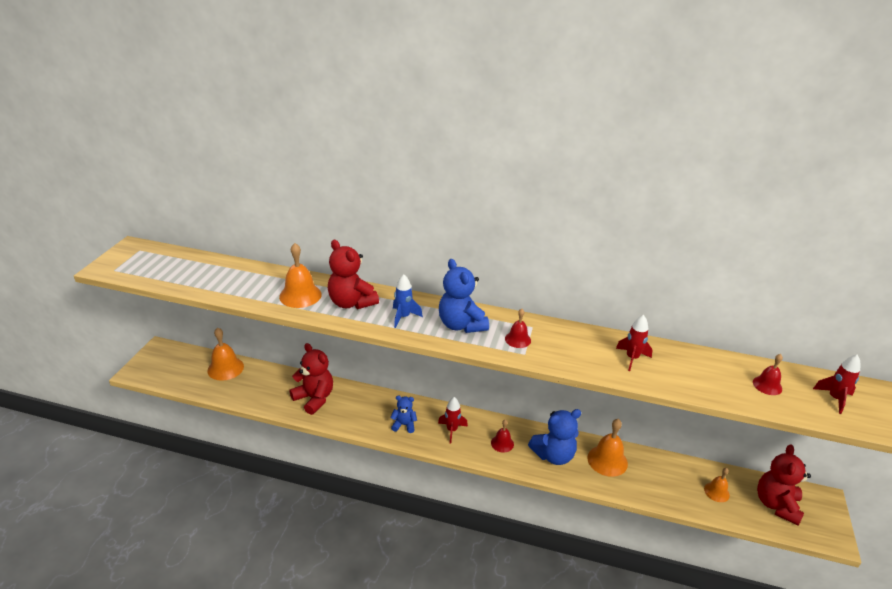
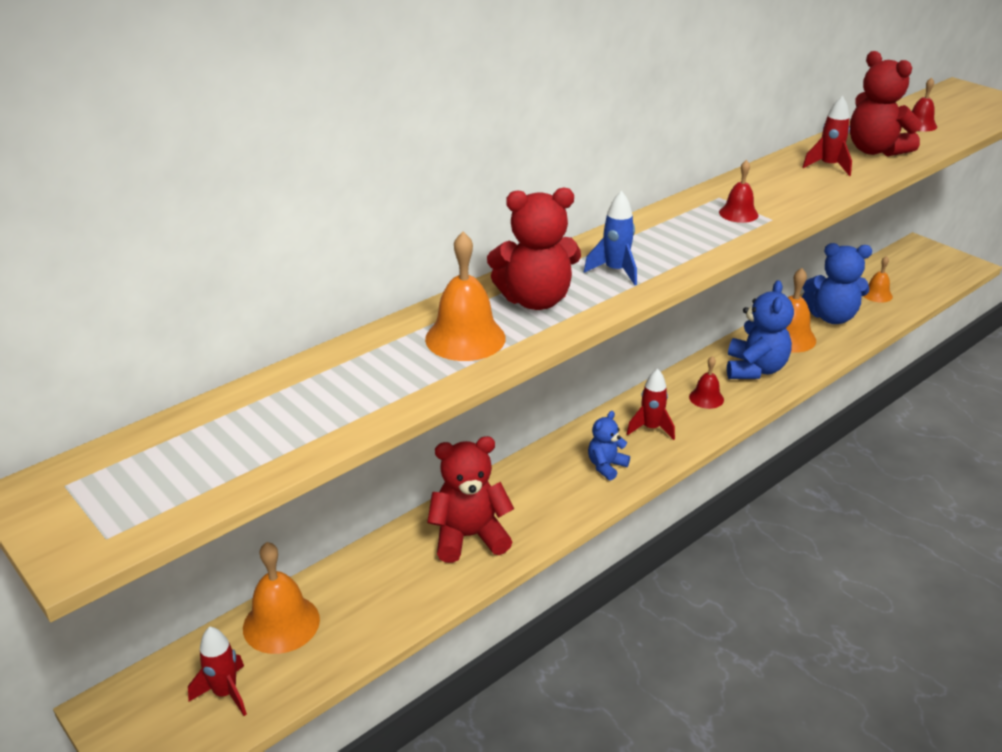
camera: 55 degrees left, 0 degrees up
blue teddy bear [439,259,489,333] -> blue teddy bear moved to [802,243,872,324]
red teddy bear [757,444,811,526] -> red teddy bear moved to [850,51,922,156]
red rocket [813,354,860,414] -> red rocket moved to [188,627,247,716]

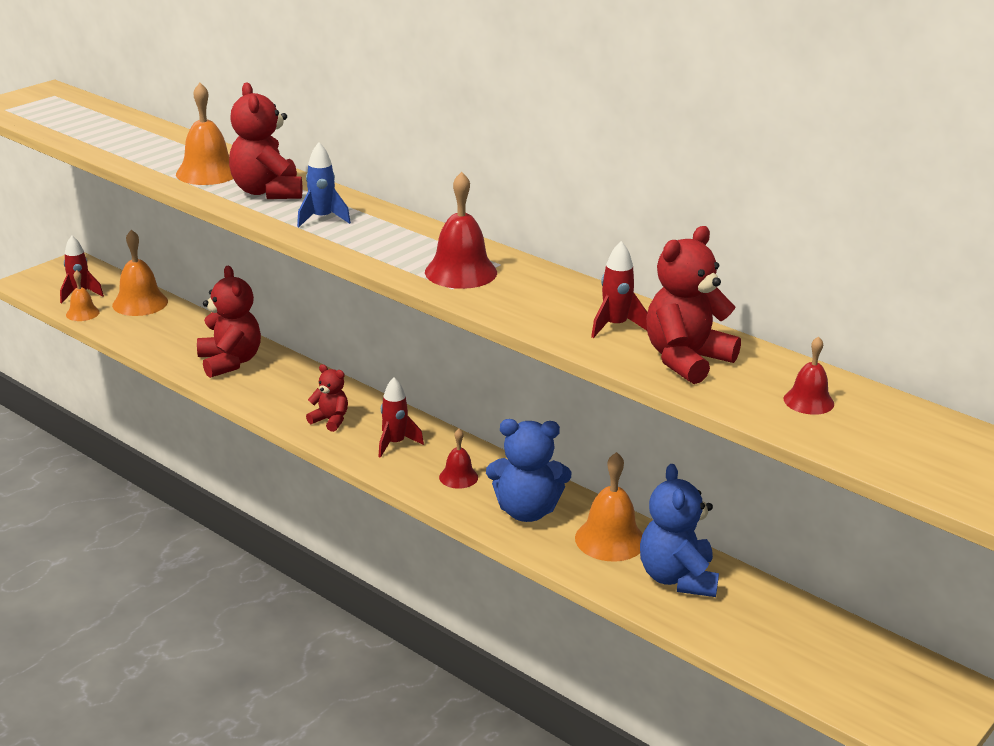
camera: 80 degrees right, 5 degrees down
blue teddy bear [588,411,630,481] -> red teddy bear [306,364,348,432]
red bell [719,160,758,223] -> red bell [425,172,497,289], size x1.69
orange bell [863,256,893,303] -> orange bell moved to [66,270,100,321]

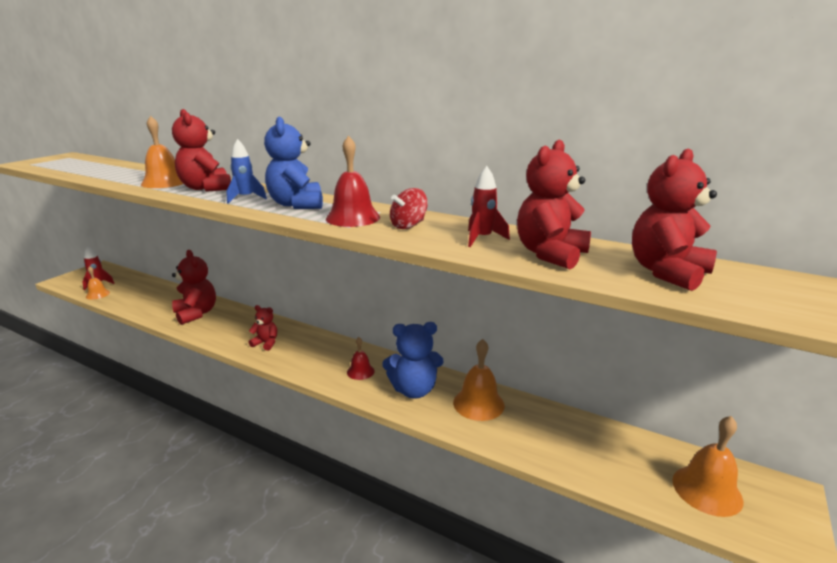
camera: 10 degrees left, 5 degrees down
orange bell [112,230,168,316] -> orange bell moved to [672,416,744,517]
red rocket [378,377,424,458] -> none
blue teddy bear [640,464,719,597] -> blue teddy bear moved to [264,116,323,209]
red bell [784,336,834,415] -> red teddy bear [632,149,717,291]
none -> red spinning top [390,188,428,229]

